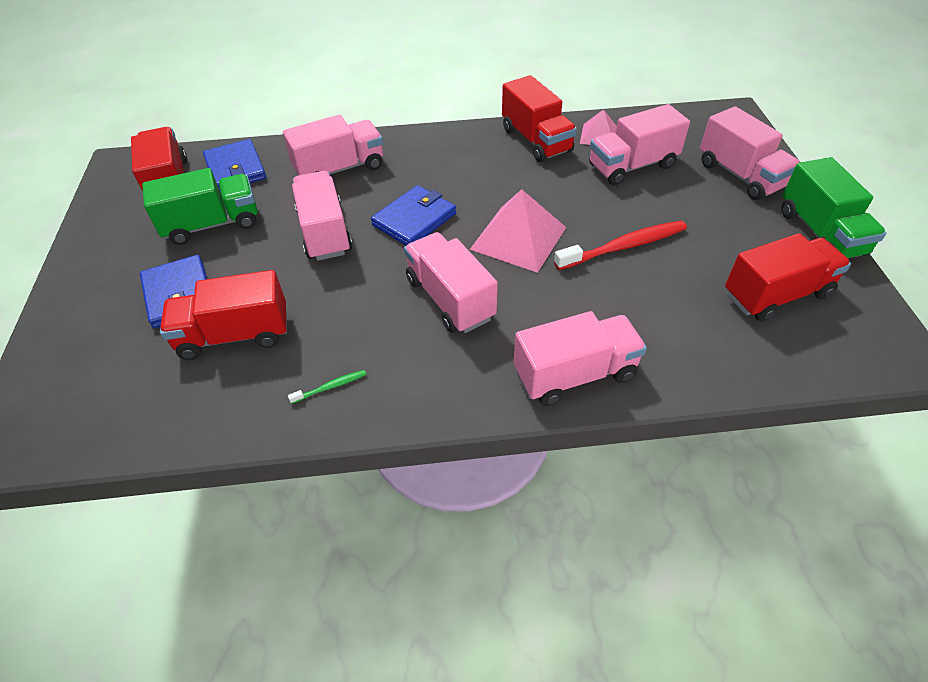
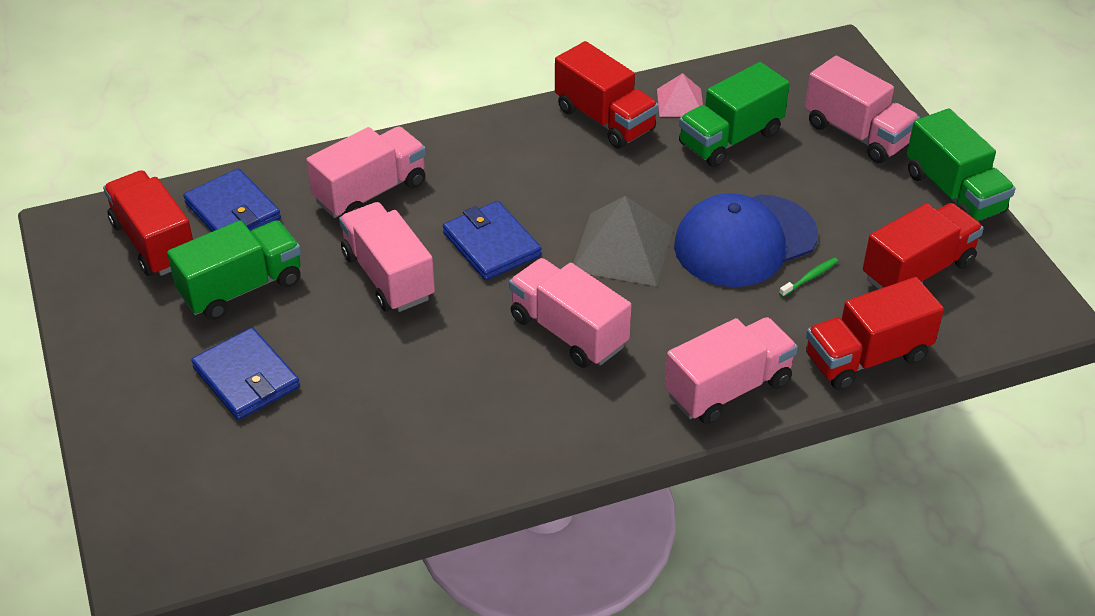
camera: 15 degrees left, 5 degrees down
red truck [160,270,287,360] -> red truck moved to [806,277,944,390]
green toothbrush [288,370,366,404] -> green toothbrush moved to [779,257,838,297]
blue wallet [371,185,456,246] -> blue wallet turned 60 degrees counterclockwise [443,201,542,280]
pink pyramid [470,189,566,273] -> grey pyramid [573,196,674,286]
red toothbrush [554,221,687,270] -> blue cap [674,193,818,287]
pink truck [590,104,690,185] -> green truck [679,62,790,167]

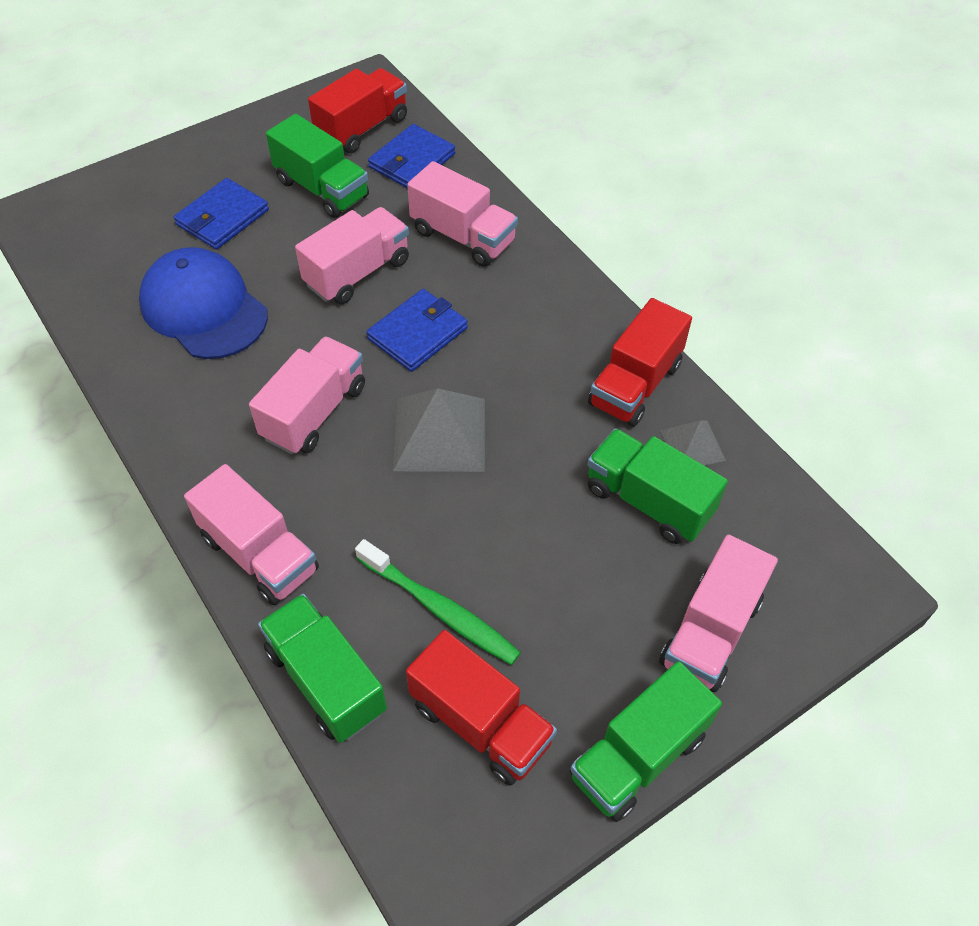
camera: 75 degrees right, 10 degrees up
pink pyramid [657,73,703,117] -> grey pyramid [660,420,726,465]
blue cap [674,193,818,287] -> blue cap moved to [139,247,268,359]
green toothbrush [779,257,838,297] -> green toothbrush [355,539,521,665], size x2.21
red truck [806,277,944,390] -> green truck [258,594,387,743]

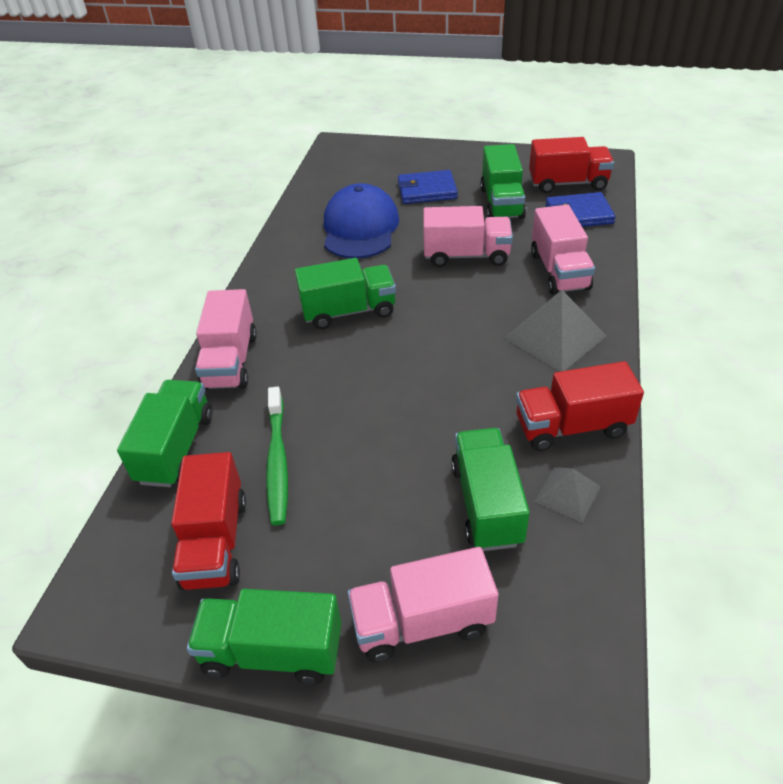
camera: 50 degrees right, 10 degrees down
pink truck [249,336,365,455] -> green truck [295,258,396,329]
blue wallet [367,289,468,372] -> none
grey pyramid [393,388,485,472] -> grey pyramid moved to [504,290,606,372]

